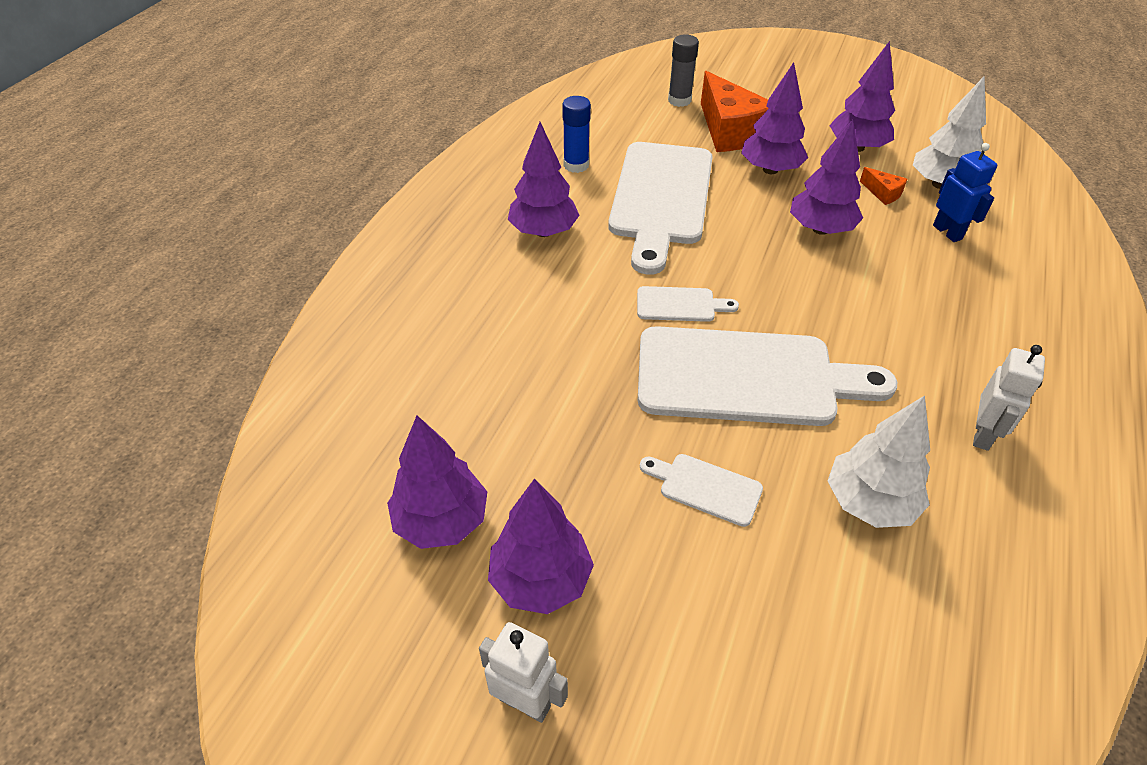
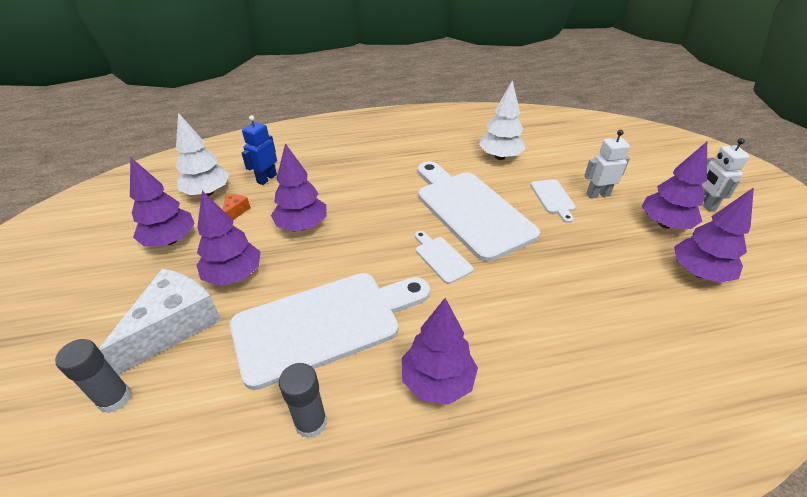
camera: 125 degrees left, 5 degrees down
blue glue stick [562,96,591,173] -> grey glue stick [279,363,327,439]
orange cheese [701,71,769,152] -> white cheese [99,269,221,375]
white robot [973,345,1045,451] -> white robot moved to [584,130,630,198]

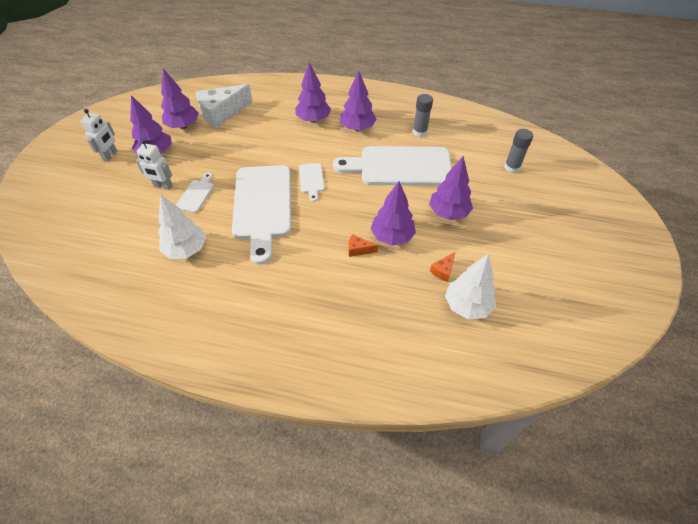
camera: 155 degrees left, 10 degrees up
white cheese [99,269,221,375] -> white cheese moved to [196,84,253,128]
purple tree [130,157,195,246] -> purple tree moved to [295,62,331,123]
blue robot [241,115,277,185] -> none
none -> orange cheese [348,234,378,257]

